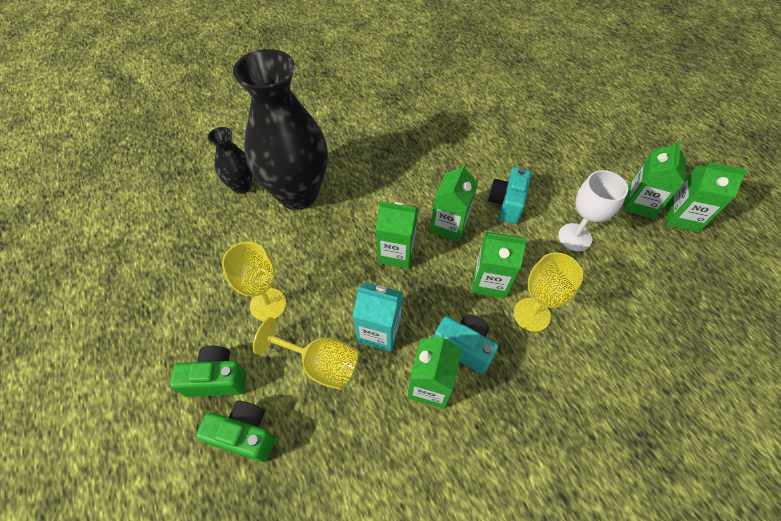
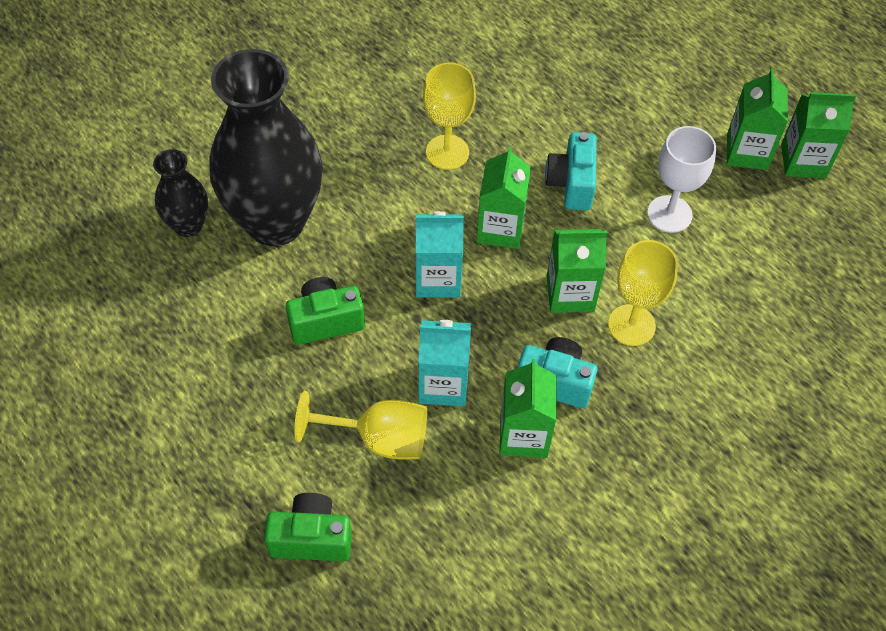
camera: 15 degrees left, 0 degrees up
green camera [170,346,247,397] -> green camera moved to [286,277,365,345]
yellow goblet [222,242,286,321] -> yellow goblet moved to [423,63,476,170]
green carton [376,201,418,269] -> turquoise carton [415,211,464,298]

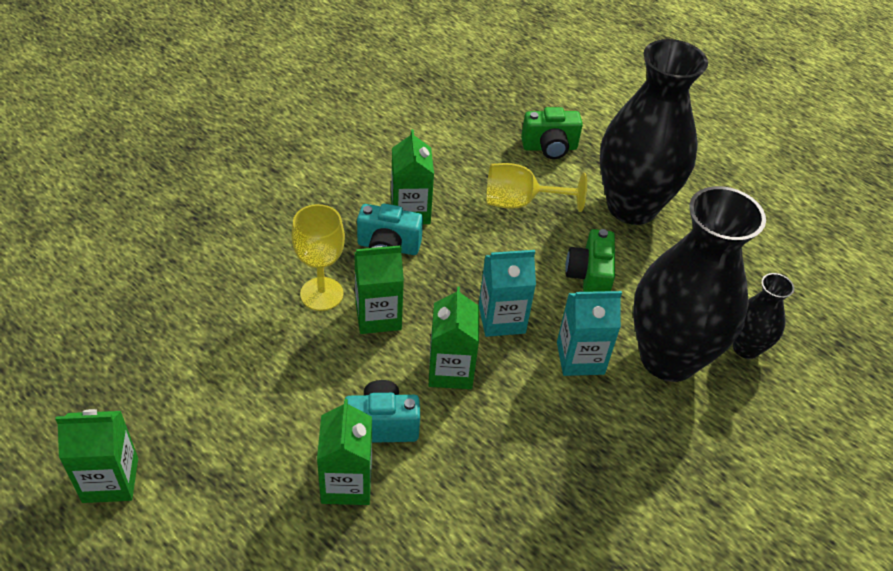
camera: 170 degrees right, 10 degrees down
green camera [286,277,365,345] -> green camera turned 120 degrees clockwise [565,229,615,292]
turquoise carton [418,320,471,406] -> turquoise carton moved to [557,291,622,376]
yellow goblet [423,63,476,170] -> none
turquoise camera [545,132,597,211] -> turquoise camera turned 90 degrees counterclockwise [345,380,420,443]
white goblet [647,126,716,233] -> none
green carton [727,68,788,170] -> green carton moved to [317,399,372,505]
none -> black vase [600,39,708,225]

